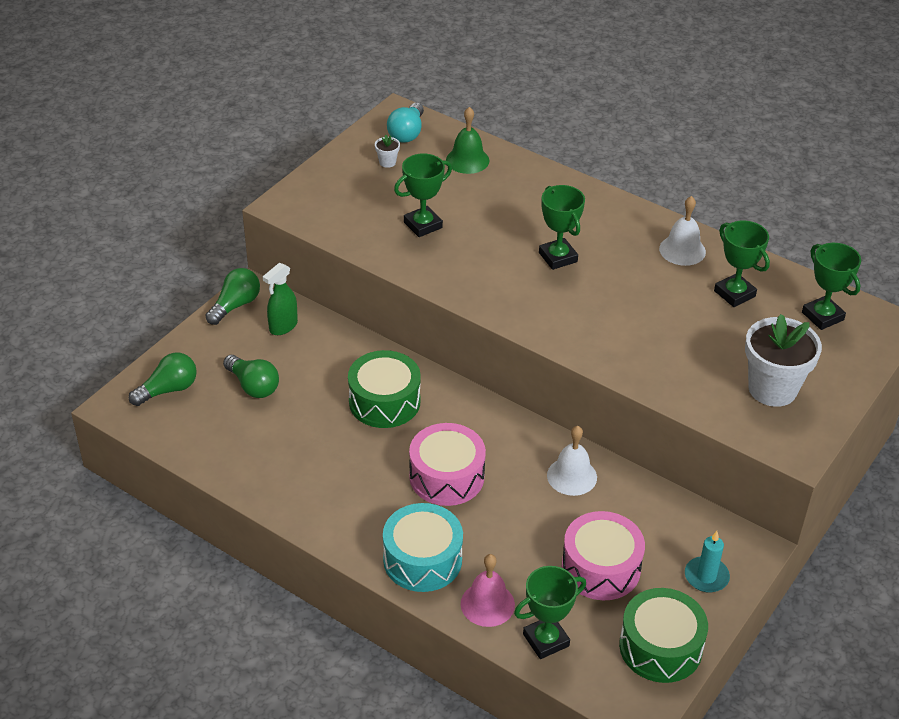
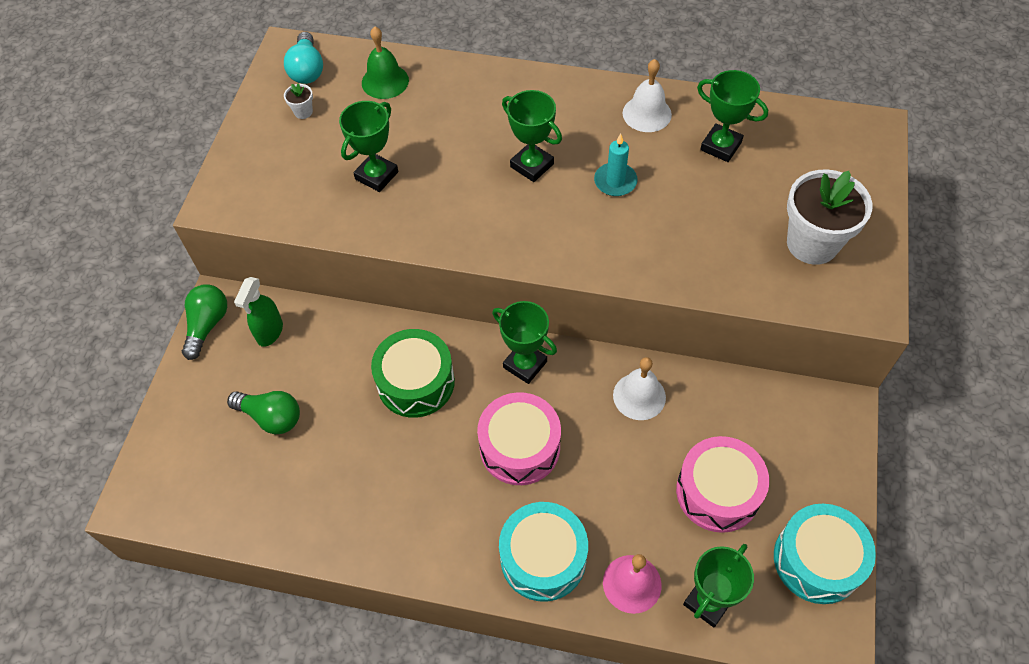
camera: 20 degrees left, 15 degrees up
green light bulb [129,353,197,406] -> none
green drum [619,588,708,683] -> turquoise drum [774,504,876,604]
turquoise candle [685,531,730,592] -> turquoise candle moved to [594,133,638,196]
green trophy [802,243,861,330] -> green trophy moved to [492,301,557,384]

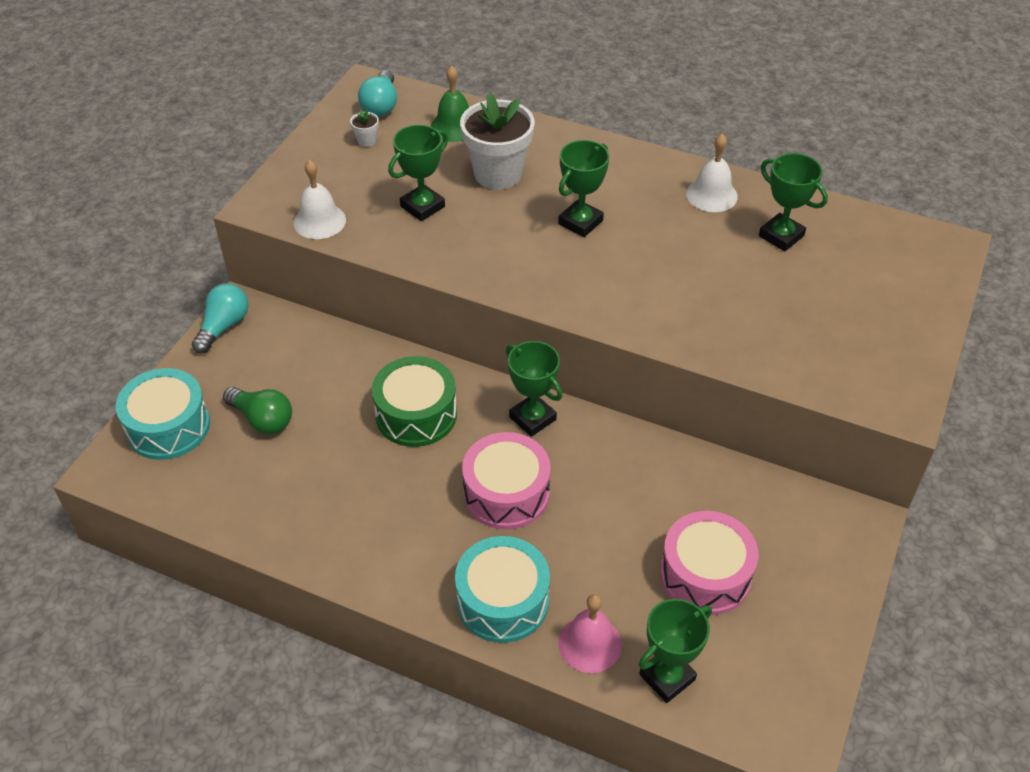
camera: 10 degrees right, 10 degrees down
green light bulb [182,285,227,360] -> turquoise light bulb [192,284,248,354]
green spray bottle [234,277,283,347] -> none
green trophy [502,90,562,182] -> green trophy turned 75 degrees clockwise [558,140,609,237]
turquoise candle [594,133,638,196] -> none
white bell [613,357,666,420] -> white bell moved to [294,160,346,239]
turquoise drum [774,504,876,604] -> turquoise drum moved to [116,368,210,460]
white flower pot [787,169,872,265] -> white flower pot moved to [460,93,535,190]

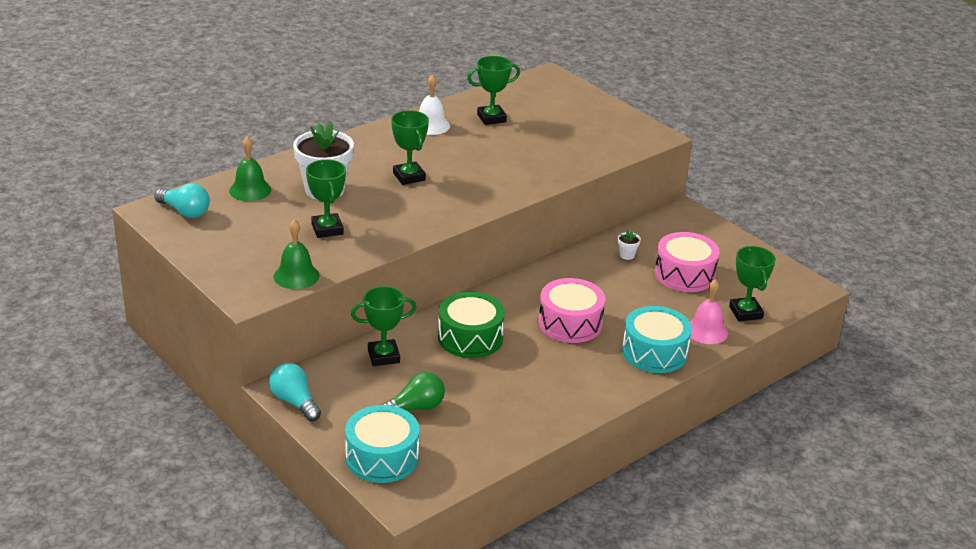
camera: 65 degrees left, 15 degrees down
white bell [294,160,346,239] -> green bell [274,219,319,289]
white flower pot [350,110,379,147] -> white flower pot moved to [618,230,641,260]
green trophy [506,341,563,437] -> green trophy moved to [351,286,416,366]

